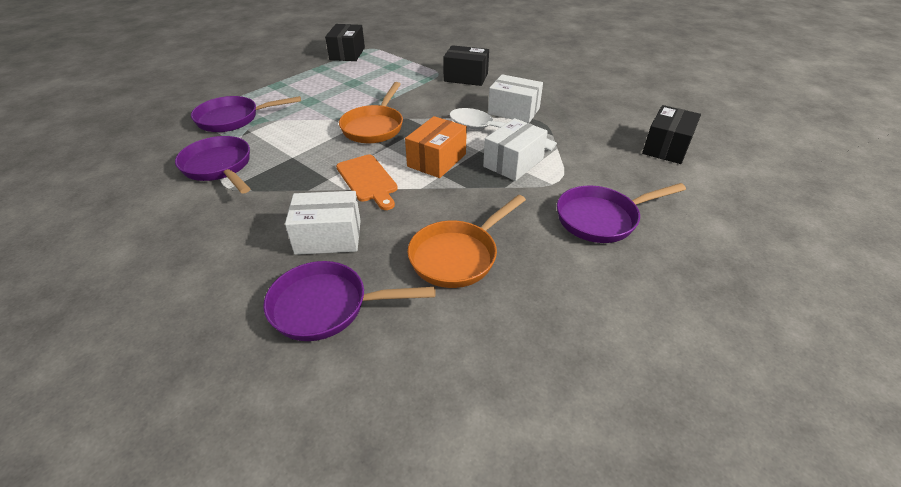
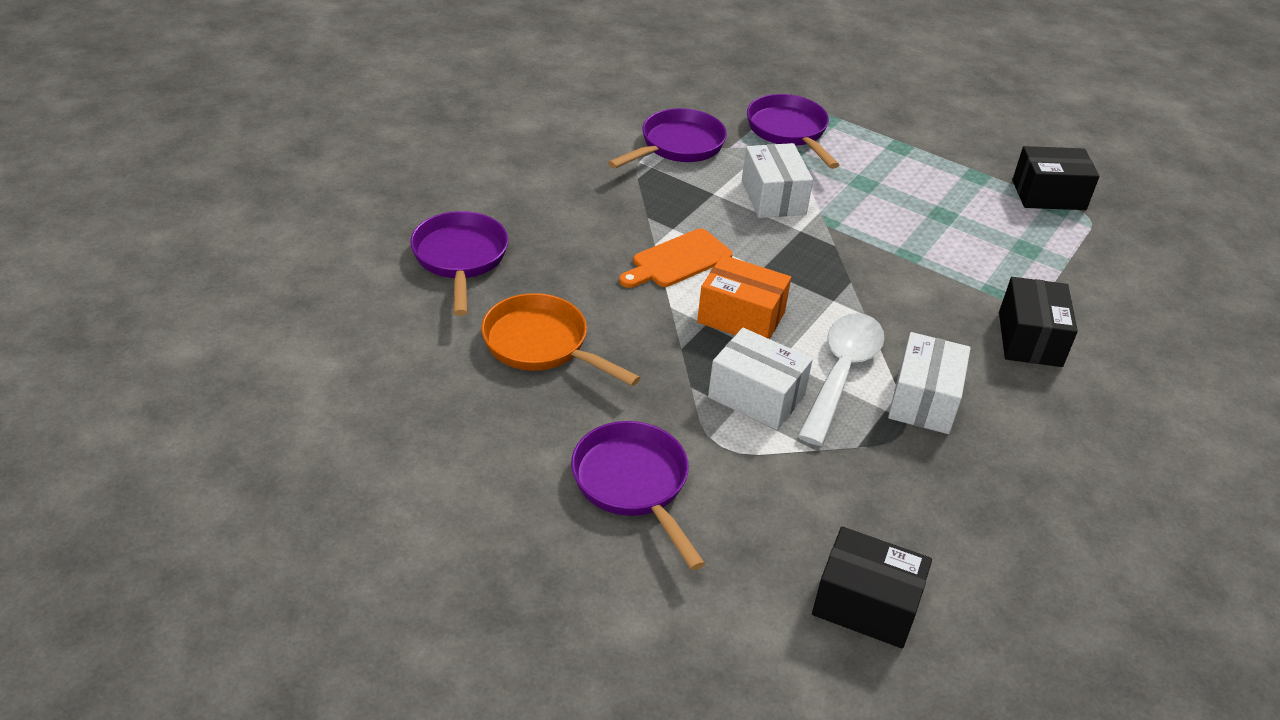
camera: 80 degrees right, 0 degrees up
white box [285,191,361,255] -> white box moved to [742,143,813,218]
orange pan [339,82,403,143] -> none

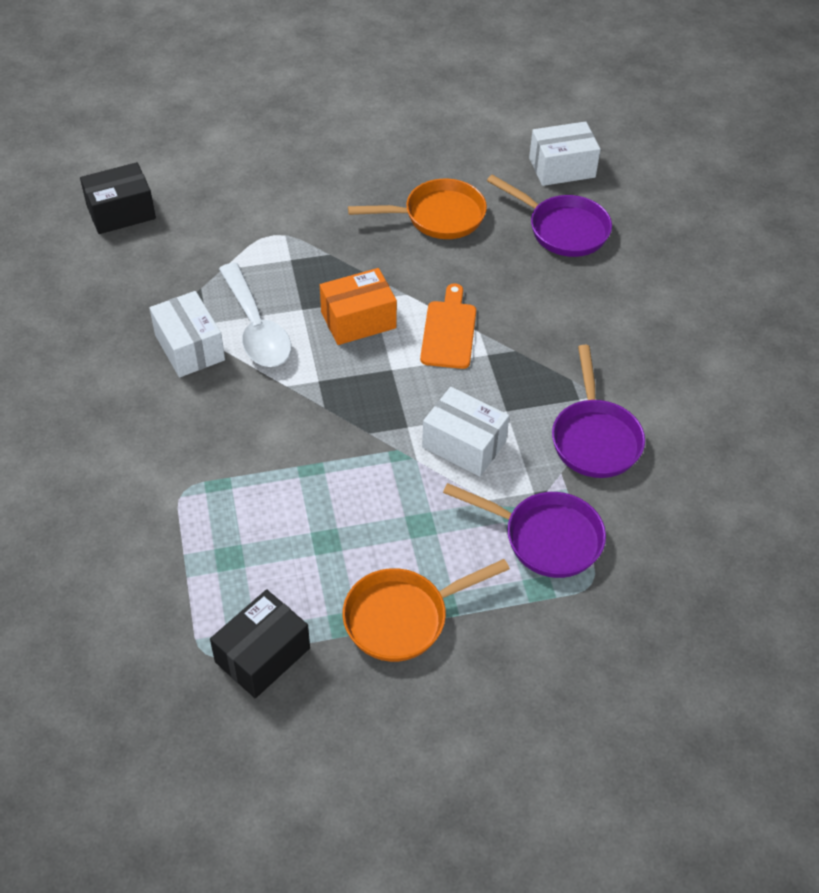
camera: 135 degrees right, 10 degrees up
purple pan [571,421,705,570] -> none
white box [708,328,813,430] -> white box moved to [529,121,601,186]
black box [999,277,1078,367] -> none
none -> orange pan [343,559,510,662]

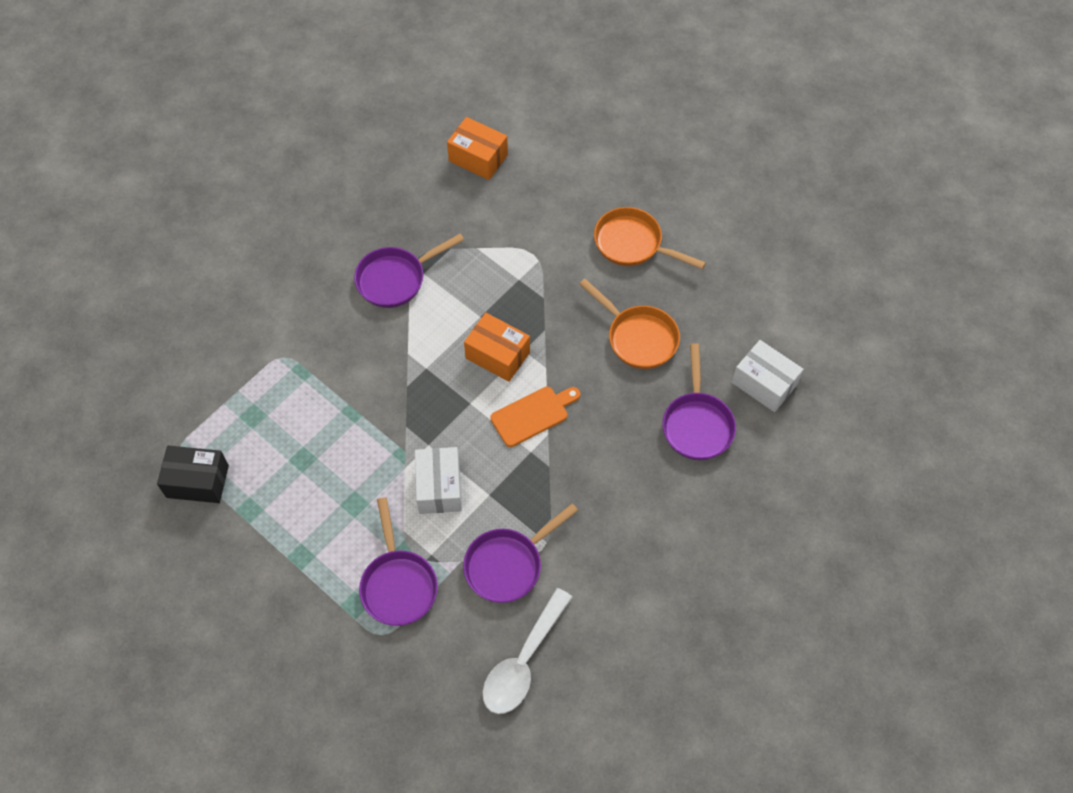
camera: 55 degrees right, 10 degrees up
black box [80,162,156,234] -> orange box [447,117,508,180]
white box [149,291,225,377] -> purple pan [354,234,464,308]
white spoon [219,263,291,367] -> white spoon moved to [483,588,573,714]
orange pan [343,559,510,662] -> orange pan moved to [594,207,706,269]

